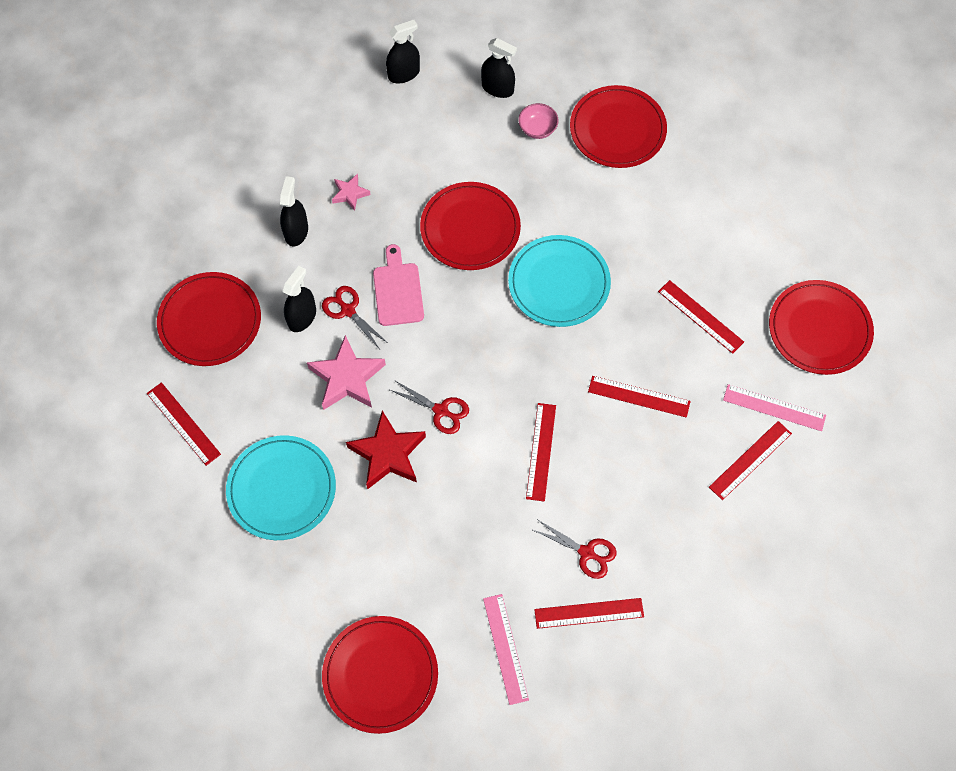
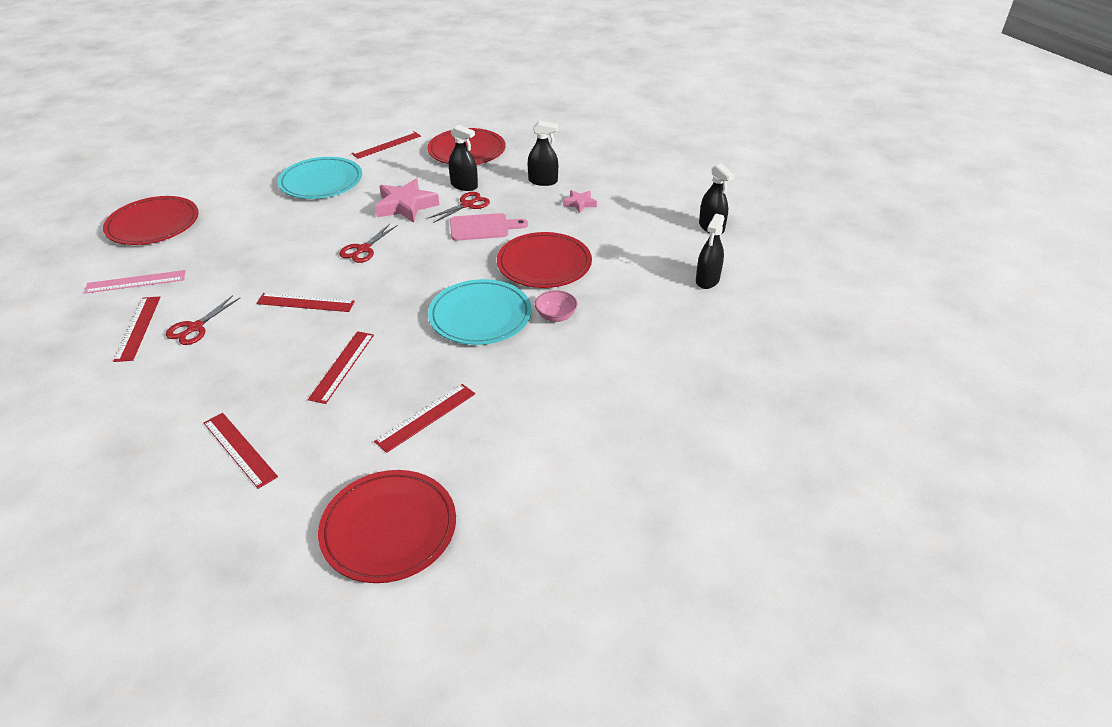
camera: 90 degrees right, 25 degrees down
red star [346,410,426,489] -> none
pink bowl [518,103,558,139] -> pink bowl moved to [535,290,577,322]
red plate [570,85,667,168] -> none
pink ruler [723,384,826,431] -> none

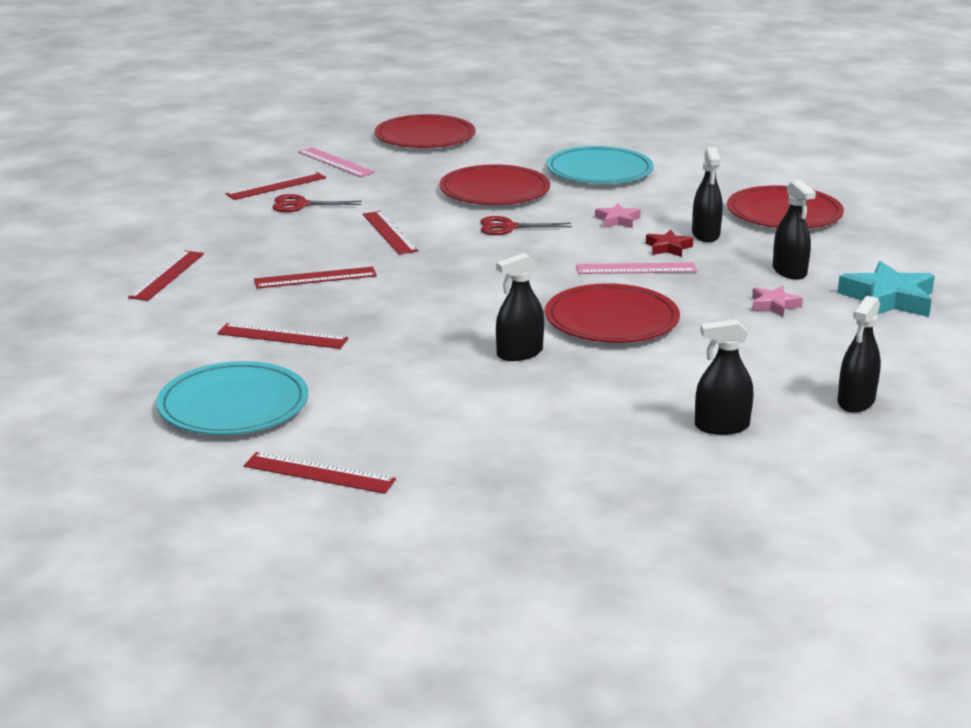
camera: 60 degrees right, 15 degrees down
red plate [318,470,456,583] -> red plate moved to [440,164,550,205]
red ruler [351,131,421,159] -> red ruler moved to [244,452,396,494]
pink star [375,179,439,223] -> pink star [595,203,641,228], size x0.53
red scissors [427,192,490,223] -> red star [646,230,694,257]
turquoise plate [428,279,532,345] -> turquoise plate moved to [156,361,308,435]
pink cutting board [450,213,528,241] -> pink ruler [576,262,697,274]
pink bowl [535,290,577,322] -> black spray bottle [496,253,544,361]
none -> turquoise star [837,261,935,317]

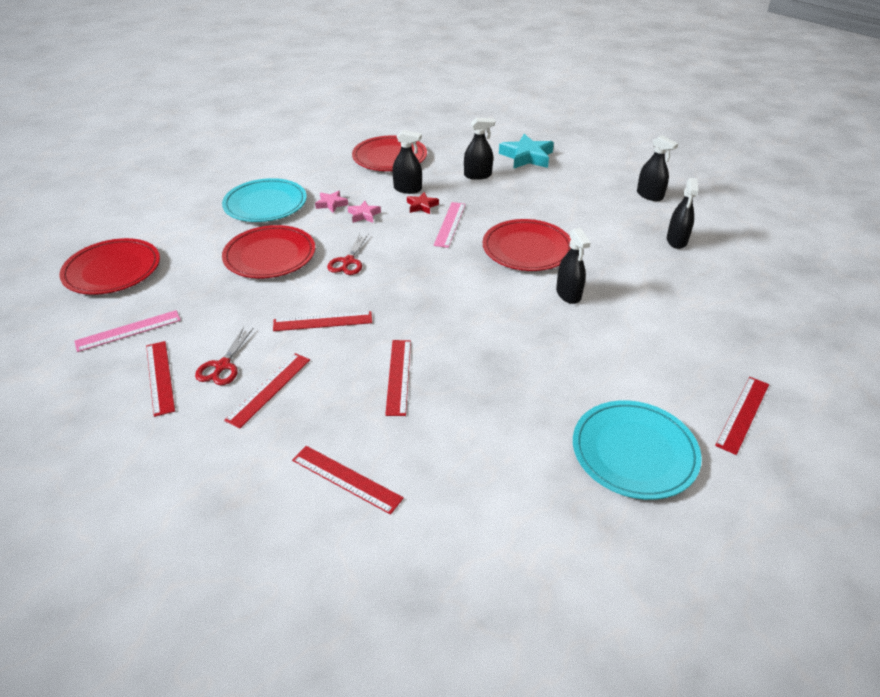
camera: 75 degrees left, 15 degrees up
red ruler [217,323,348,349] -> red ruler moved to [224,353,310,429]
pink star [752,286,803,317] -> pink star moved to [315,191,348,213]

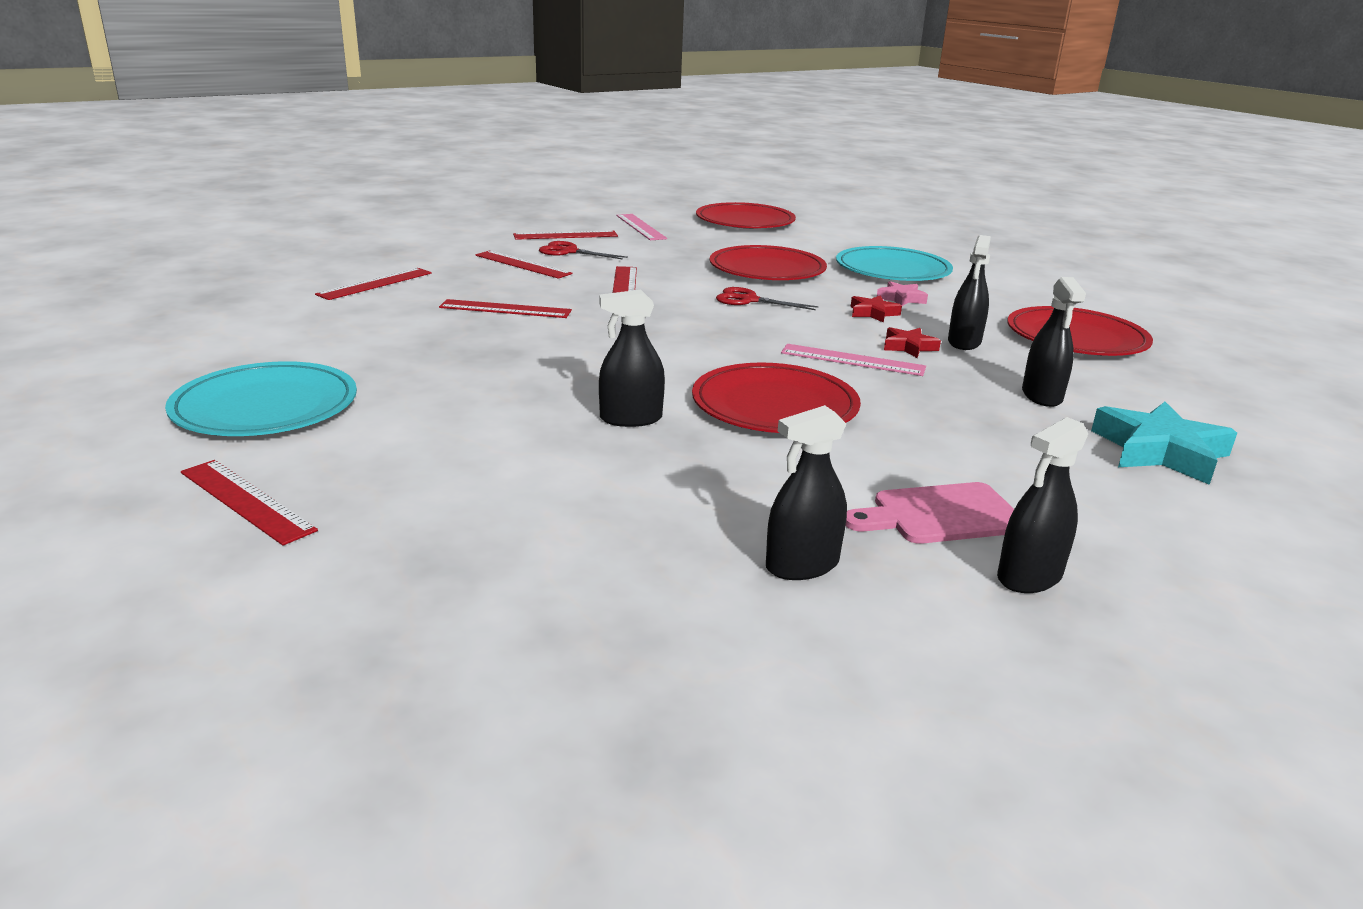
camera: 95 degrees right, 15 degrees down
pink star [348,201,381,223] -> red star [851,295,902,323]
black spray bottle [667,178,698,249] -> black spray bottle turned 45 degrees counterclockwise [766,405,847,580]
none -> pink cutting board [846,482,1014,544]

